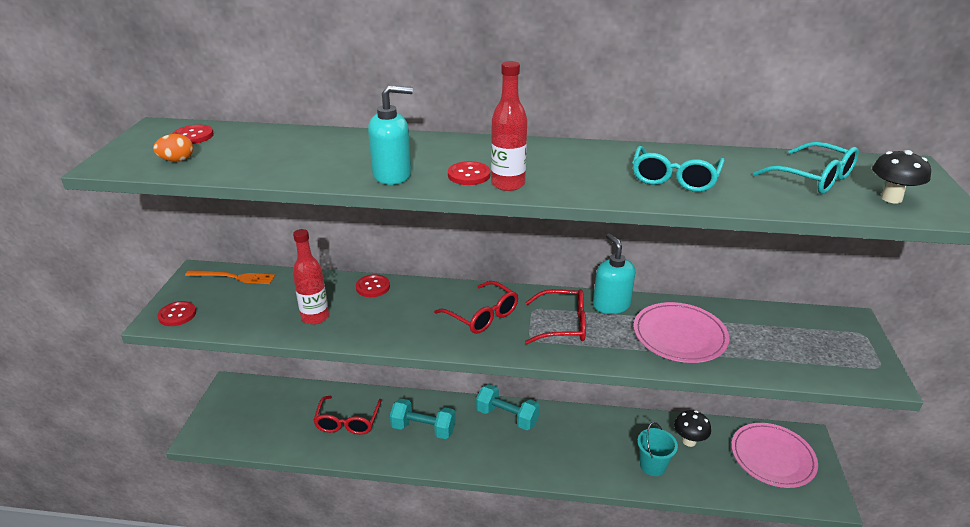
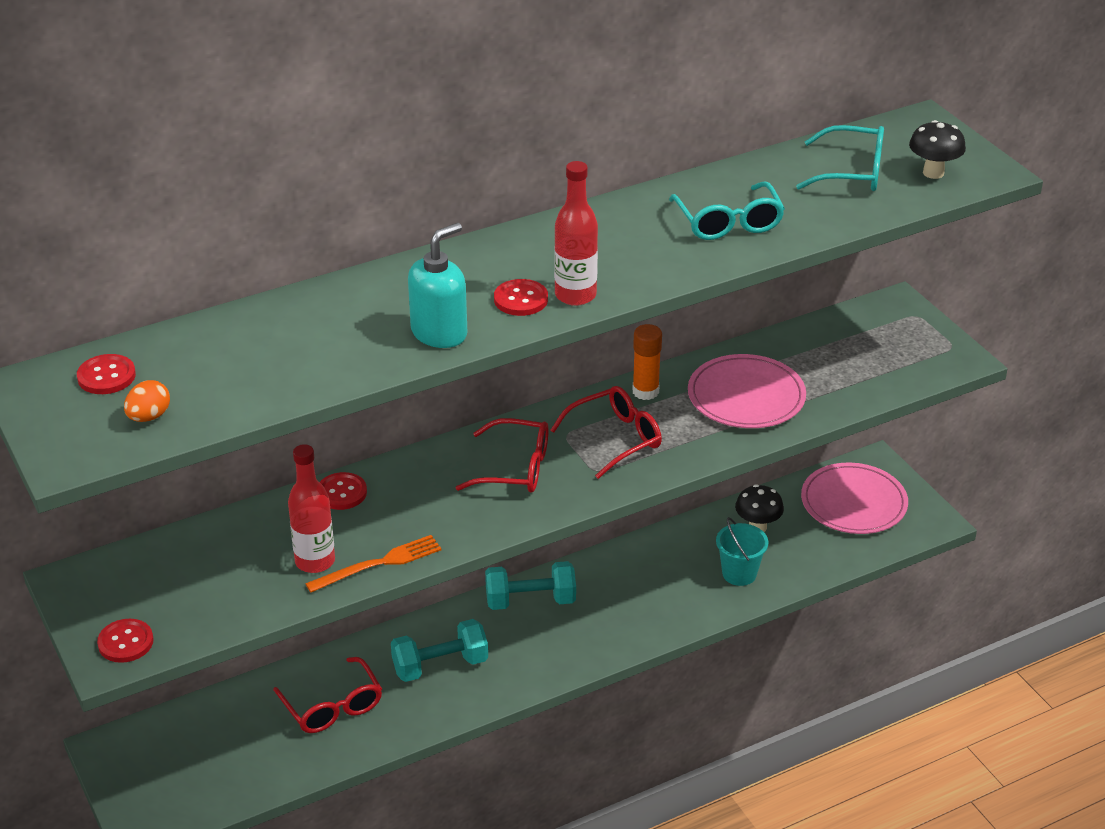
camera: 35 degrees left, 5 degrees up
orange fork [185,270,275,284] -> orange fork moved to [305,535,442,593]
turquoise soap dispenser [593,233,635,314] -> orange glue stick [632,324,662,400]

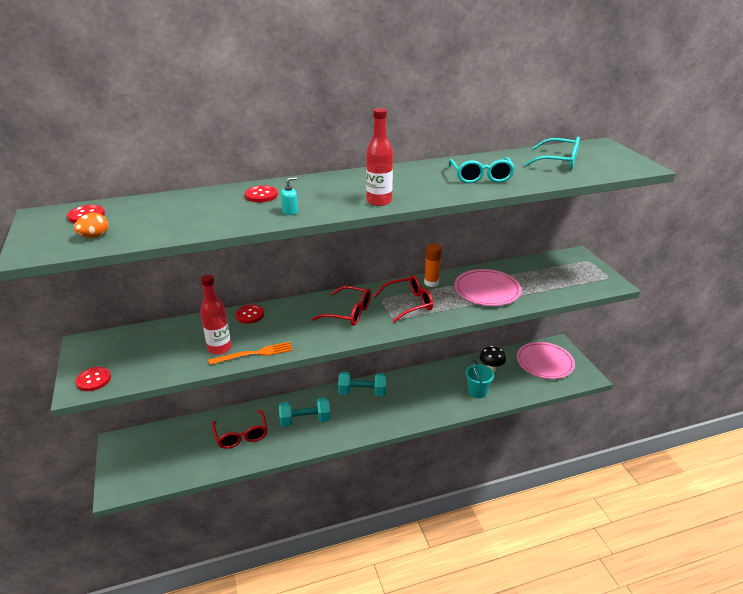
camera: 10 degrees right, 5 degrees down
turquoise soap dispenser [408,223,467,348] -> turquoise soap dispenser [281,177,298,215], size x0.49
red button [494,279,548,316] -> red button moved to [245,185,278,202]
black mushroom [909,120,966,179] -> none

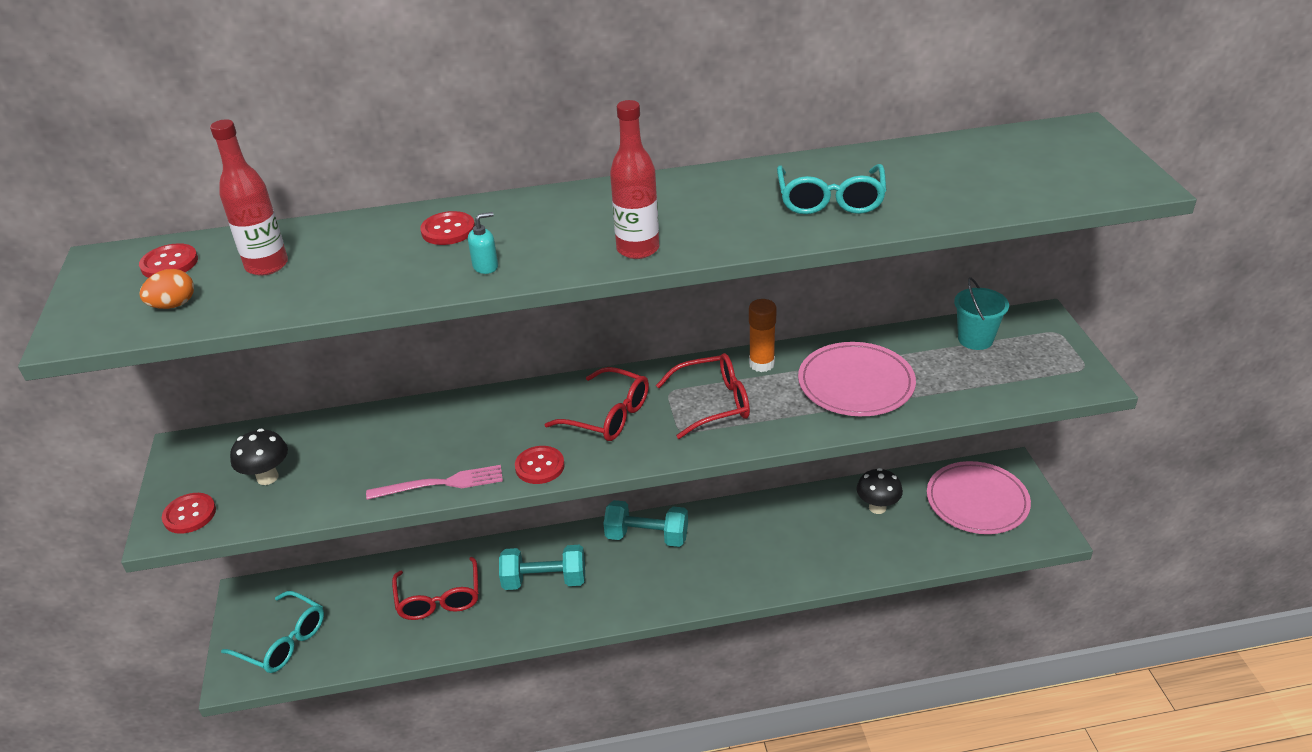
camera: 10 degrees right, 5 degrees up
red bottle [200,275,231,355] -> red bottle moved to [210,119,288,276]
orange fork [208,342,293,365] -> pink fork [366,465,503,500]
red button [235,305,264,324] -> red button moved to [515,446,565,484]
turquoise bucket [465,360,494,398] -> turquoise bucket moved to [954,277,1009,350]
turquoise glasses [524,137,580,169] -> turquoise glasses moved to [221,591,324,673]
none -> black mushroom [230,428,288,485]

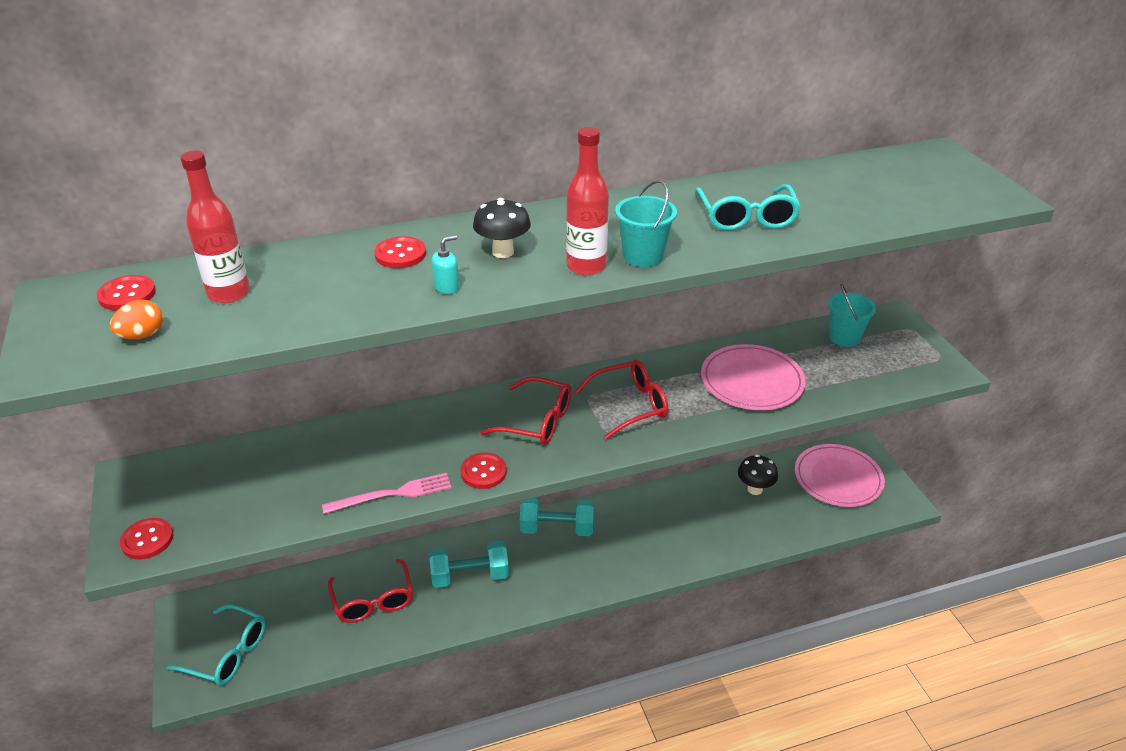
camera: 10 degrees left, 0 degrees up
black mushroom [230,428,288,485] -> black mushroom moved to [473,198,531,258]
orange glue stick [749,299,777,372] -> none
none -> turquoise bucket [615,180,677,267]

